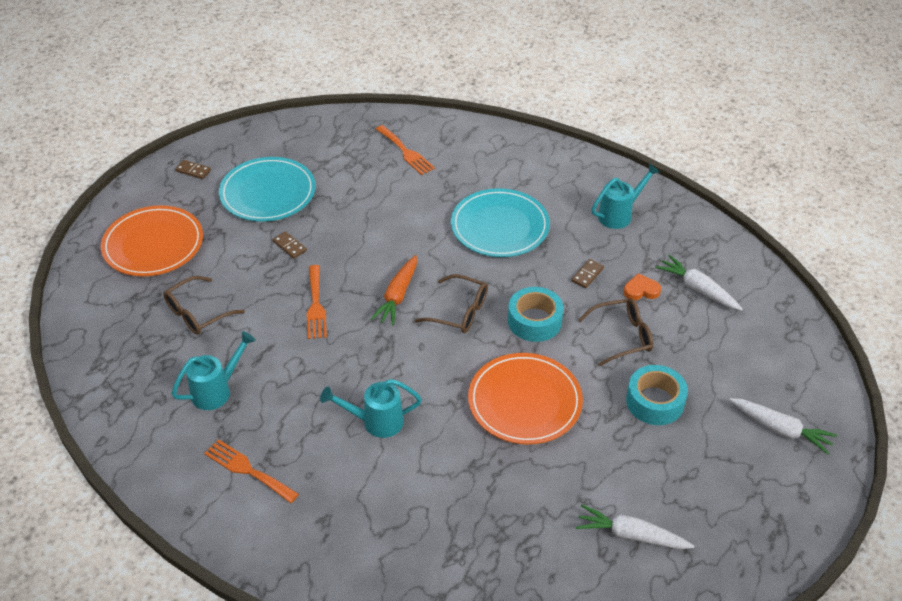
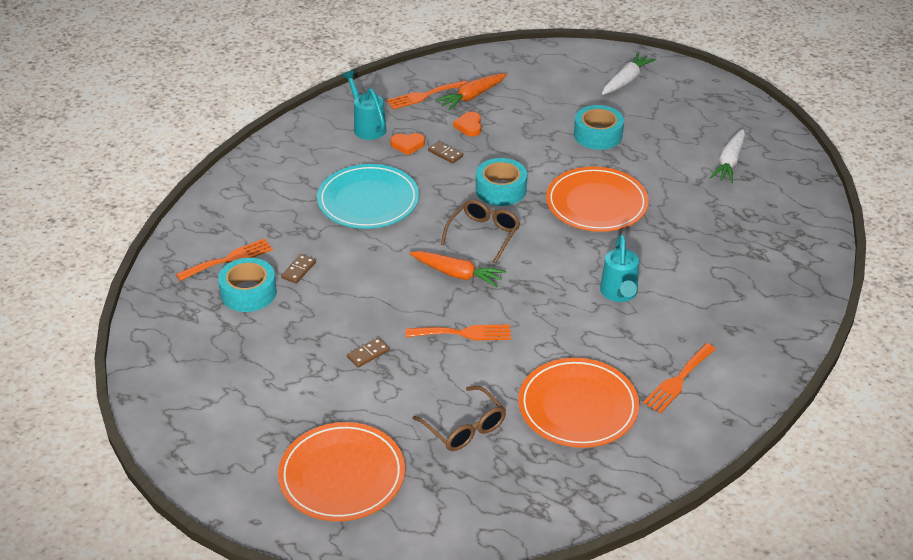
camera: 85 degrees left, 5 degrees down
turquoise watering can [172,331,256,410] -> orange plate [518,358,639,448]
brown domino [175,160,211,179] -> brown domino moved to [281,254,316,283]
turquoise plate [219,157,316,222] -> none
brown glasses [578,298,653,366] -> none
white carrot [656,255,743,311] -> orange carrot [435,73,507,111]
none -> turquoise tape [218,258,277,312]
none -> orange fork [387,80,468,109]
none -> orange heart [390,133,425,155]

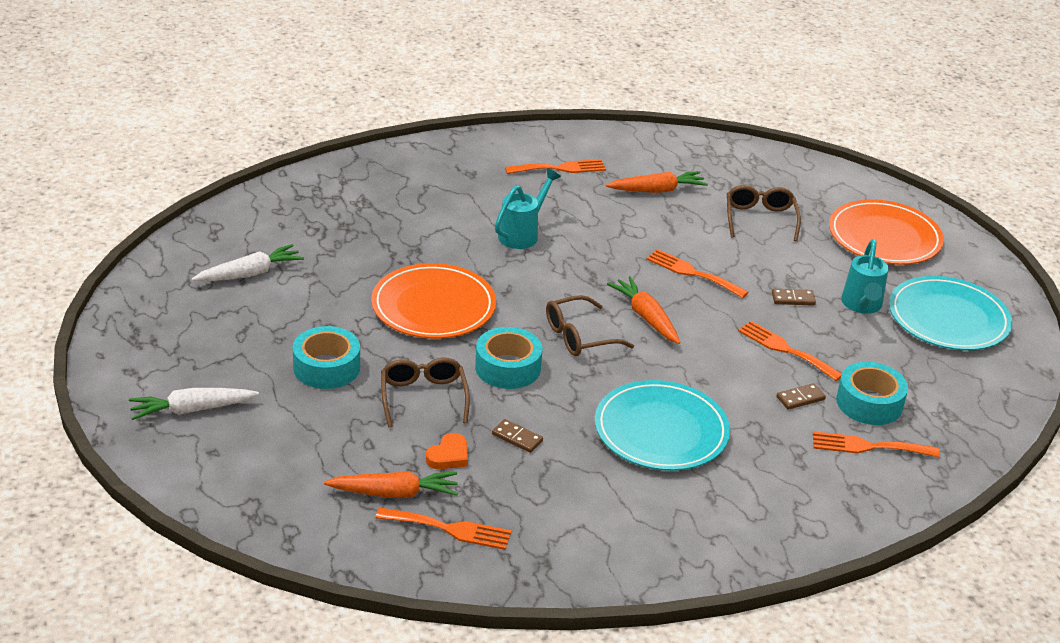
camera: 145 degrees left, 5 degrees down
turquoise watering can [342,70,387,140] -> turquoise watering can moved to [841,239,889,314]
orange heart [390,133,425,155] -> none
brown domino [428,141,463,164] -> brown domino turned 45 degrees counterclockwise [492,419,543,453]
orange plate [518,358,639,448] -> orange carrot [606,171,708,193]
none -> brown glasses [381,357,470,427]
none -> orange fork [738,321,842,381]
none -> turquoise plate [889,276,1012,351]

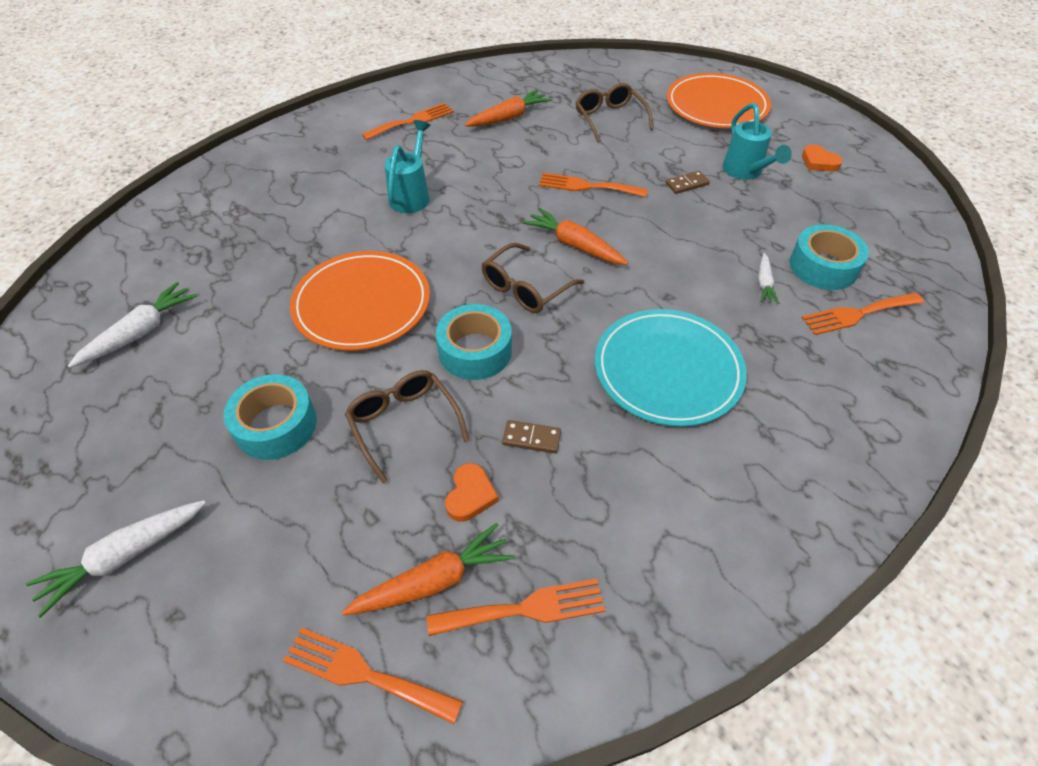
camera: 20 degrees left, 15 degrees up
orange fork [738,321,842,381] -> orange fork moved to [283,627,463,724]
brown domino [777,383,826,410] -> white carrot [758,253,779,304]
turquoise plate [889,276,1012,351] -> orange heart [802,144,843,171]

